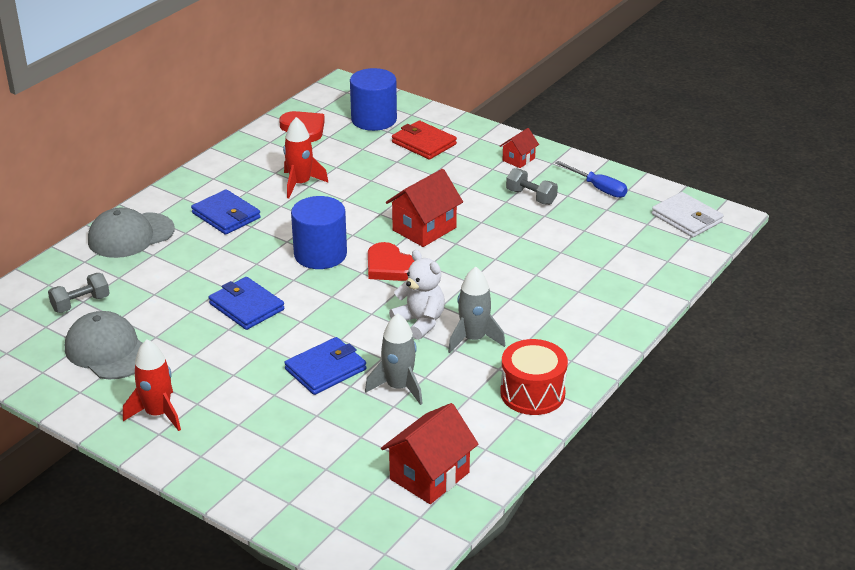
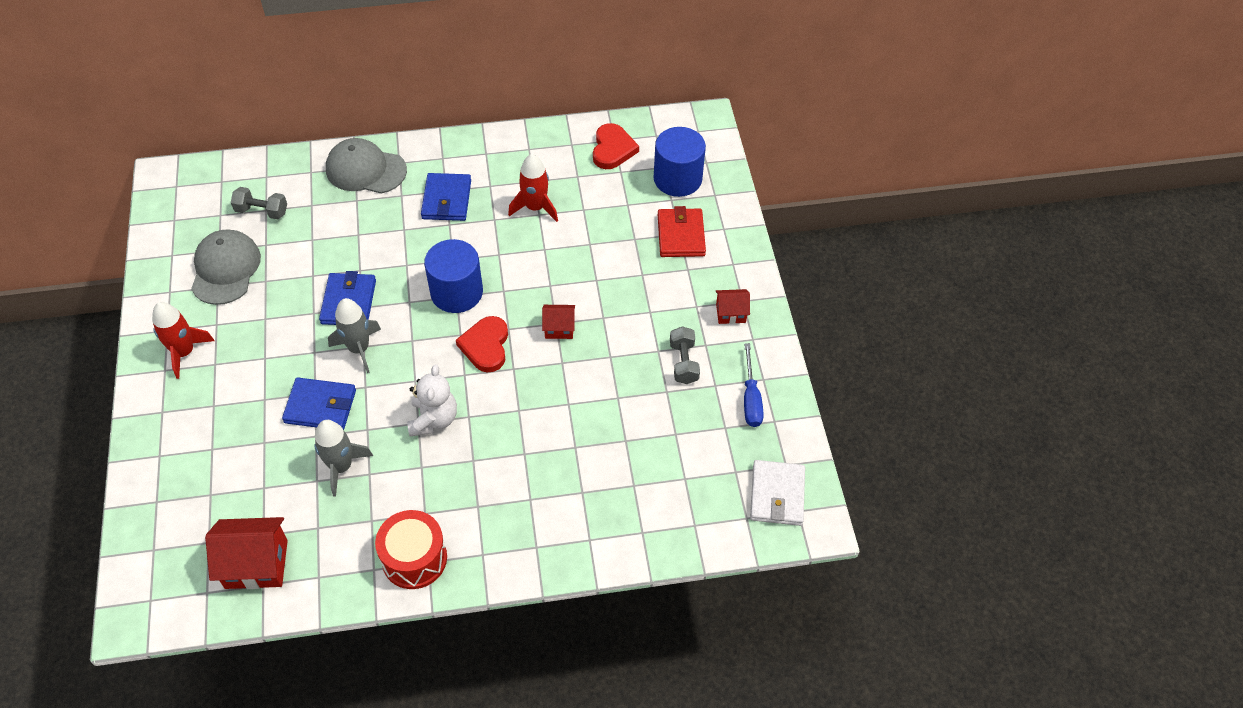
camera: 45 degrees right, 20 degrees up
red house [386,169,463,247] -> red house [542,305,575,339], size x0.56
grey rocket [448,267,506,353] -> grey rocket moved to [328,298,381,373]

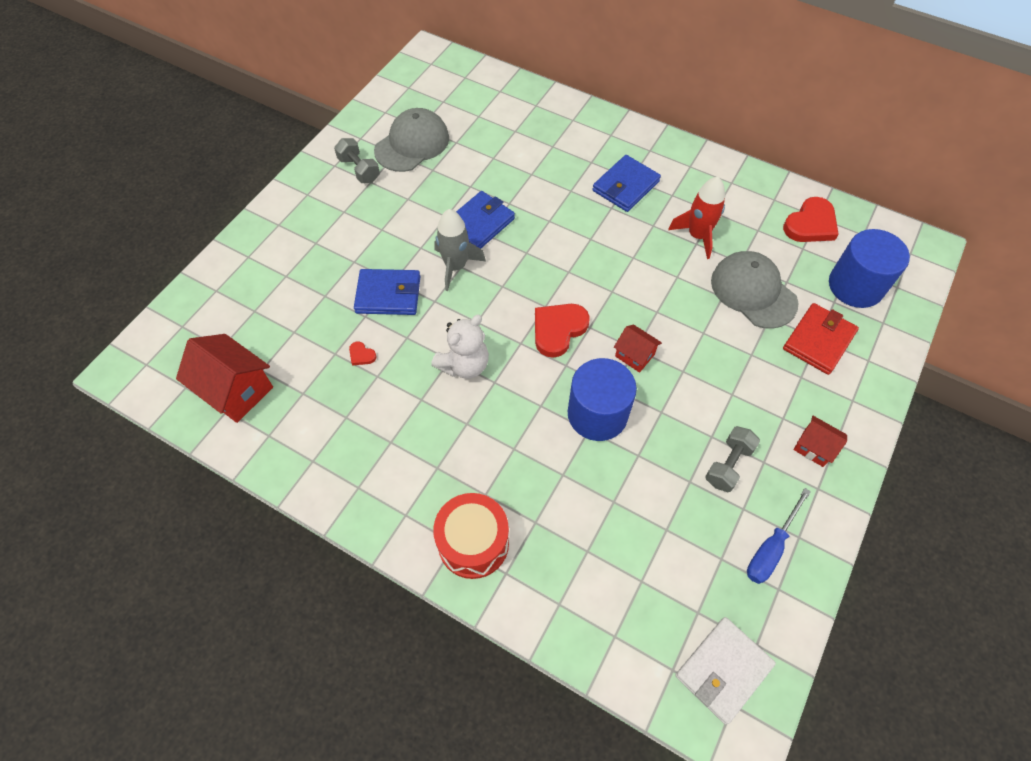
camera: 40 degrees right, 5 degrees up
red rocket [152,302,214,379] -> none
grey dumbbell [231,187,287,219] -> grey dumbbell moved to [334,138,380,183]
blue wallet [282,377,356,430] -> blue wallet turned 45 degrees counterclockwise [354,269,421,315]
grey rocket [314,420,373,497] -> red heart [349,341,377,365]
grey cap [326,138,407,194] -> grey cap moved to [711,251,798,329]
red drum [375,510,447,589] -> red drum moved to [433,493,509,579]
blue cylinder [424,239,483,313] -> blue cylinder moved to [568,358,637,441]

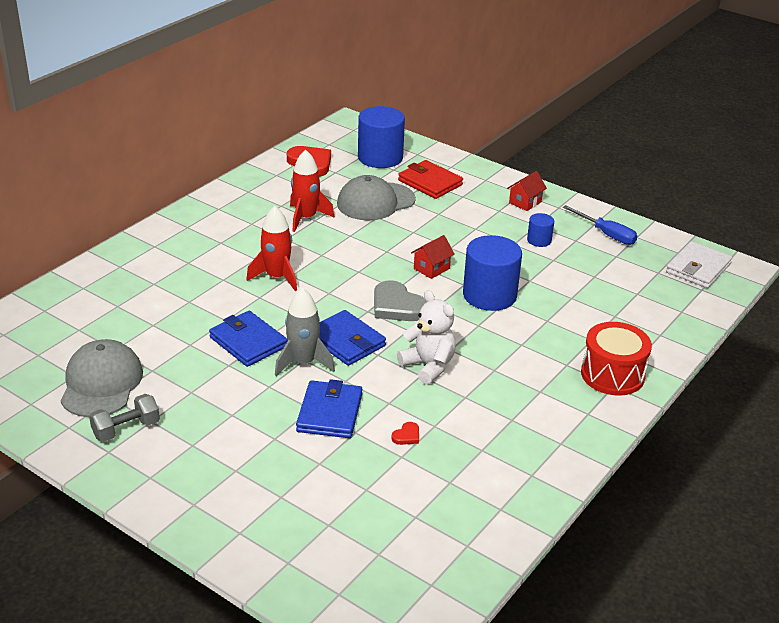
camera: 85 degrees left, 25 degrees down
red house [176,334,273,423] -> none
grey cap [374,108,449,172] -> grey cap turned 45 degrees clockwise [61,339,143,417]
red heart [535,304,590,358] -> grey heart [374,280,426,321]
blue wallet [592,155,661,212] -> blue wallet moved to [319,310,386,366]
white wallet [675,617,776,725] -> white wallet turned 75 degrees clockwise [666,241,732,288]
grey dumbbell [705,426,760,492] -> blue cylinder [527,213,554,247]
none -> red rocket [246,206,297,291]

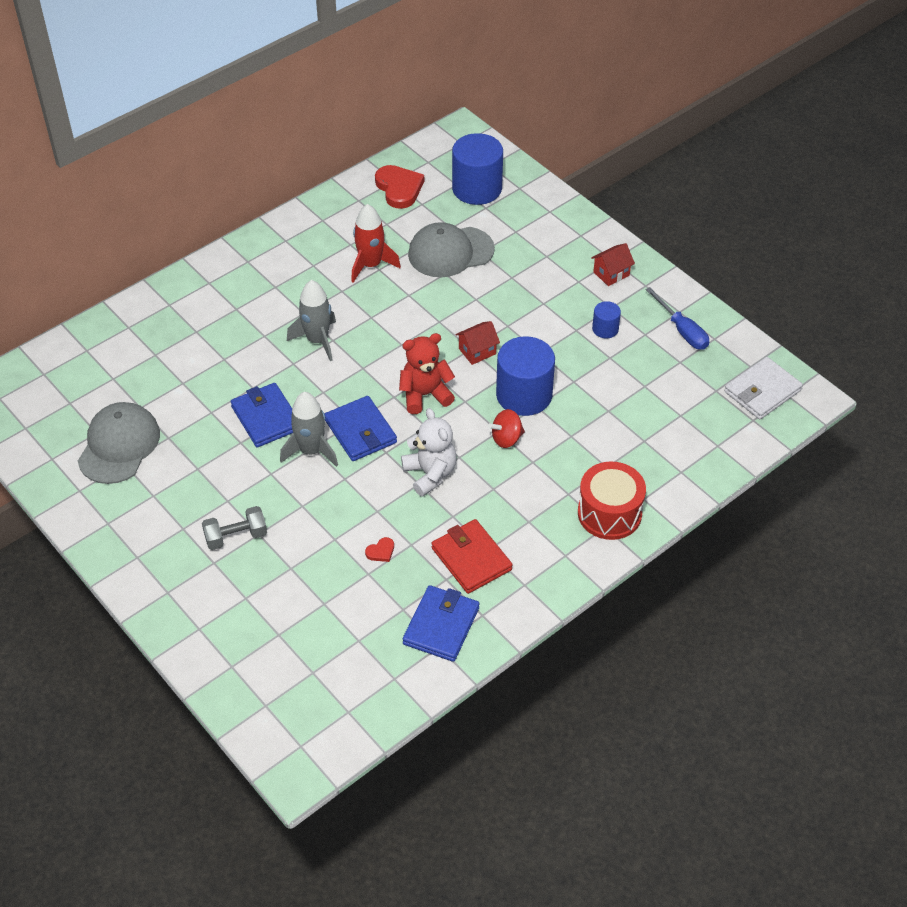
camera: 15 degrees right, 15 degrees up
grey dumbbell [89,394,160,442] -> grey dumbbell moved to [202,506,267,550]
red rocket [246,206,297,291] -> grey rocket [287,280,336,361]
blue wallet [296,379,362,438] -> blue wallet moved to [403,585,479,662]
grey heart [374,280,426,321] -> red teddy bear [399,333,455,414]
red wallet [398,160,463,199] -> red wallet moved to [432,519,513,594]
none -> red spinning top [488,409,525,448]

